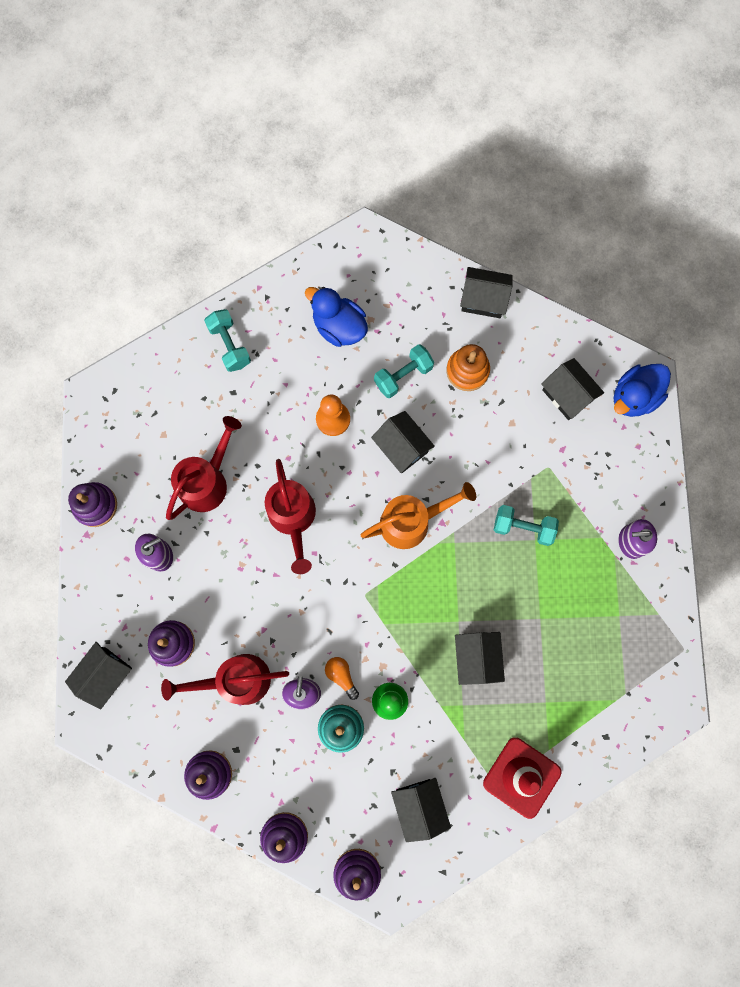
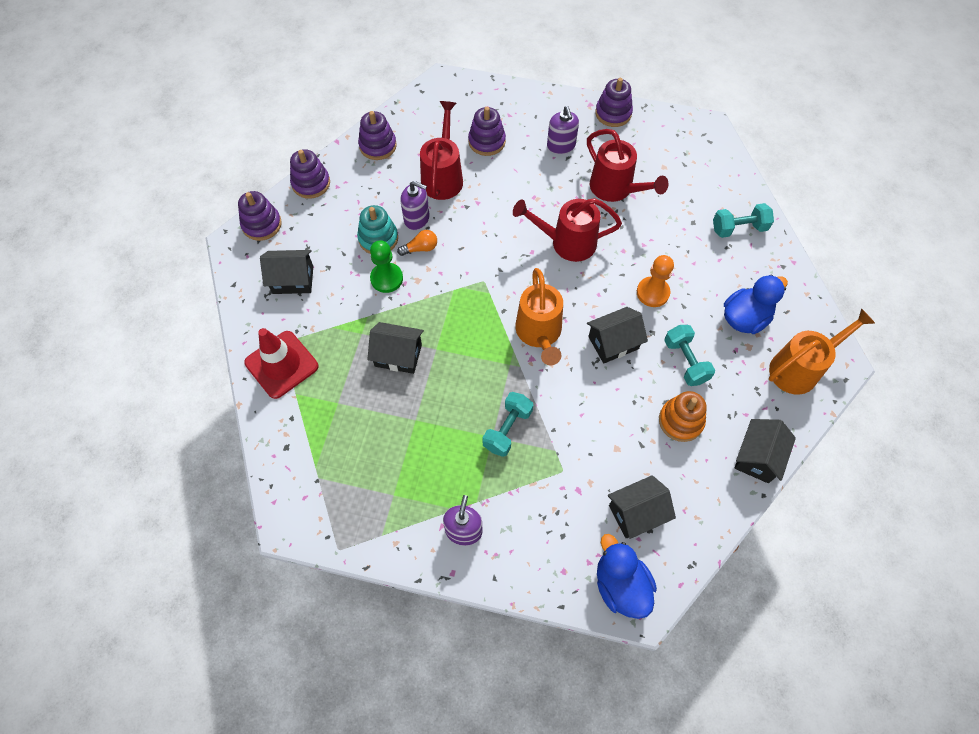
camera: 105 degrees right, 15 degrees down
black house [65,642,132,710] -> none
none -> orange watering can [769,308,875,395]

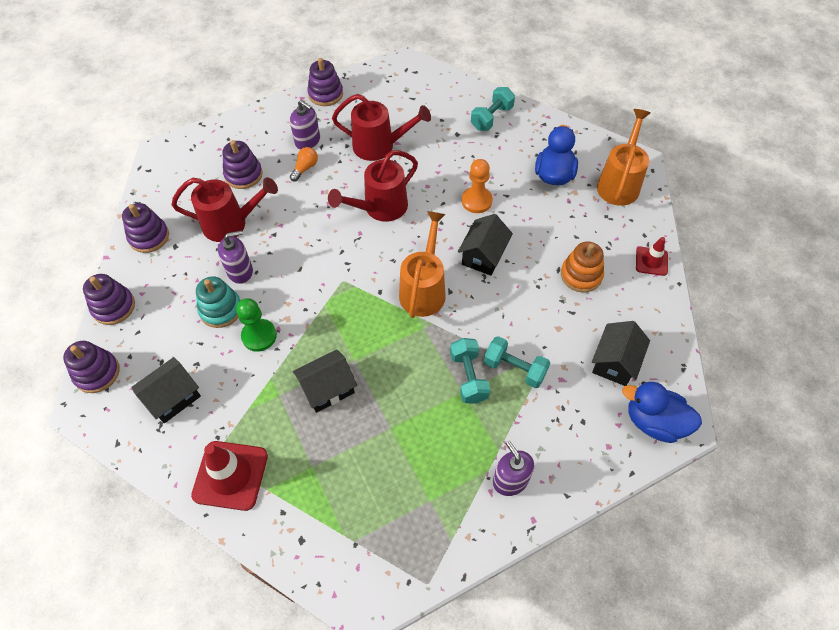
camera: 40 degrees left, 5 degrees down
orange light bulb [397,230,437,256] -> orange light bulb moved to [290,147,318,182]
red watering can [420,101,463,200] -> red watering can turned 120 degrees clockwise [171,177,278,242]
orange watering can [515,268,563,365] -> orange watering can turned 120 degrees counterclockwise [399,211,446,318]
turquoise dumbbell [664,325,715,386] -> turquoise dumbbell moved to [484,336,550,388]
black house [734,419,796,483] -> red traffic cone [636,237,668,276]

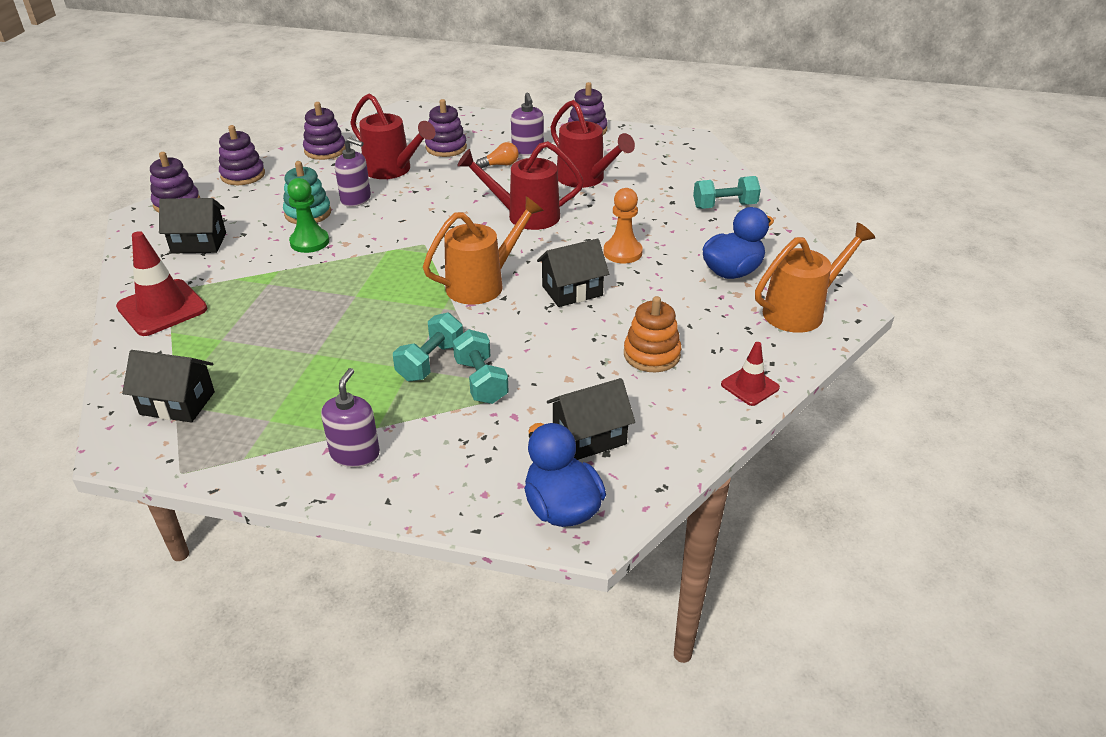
camera: 40 degrees right, 20 degrees down
black house [293,350,357,413] -> black house moved to [122,350,215,423]

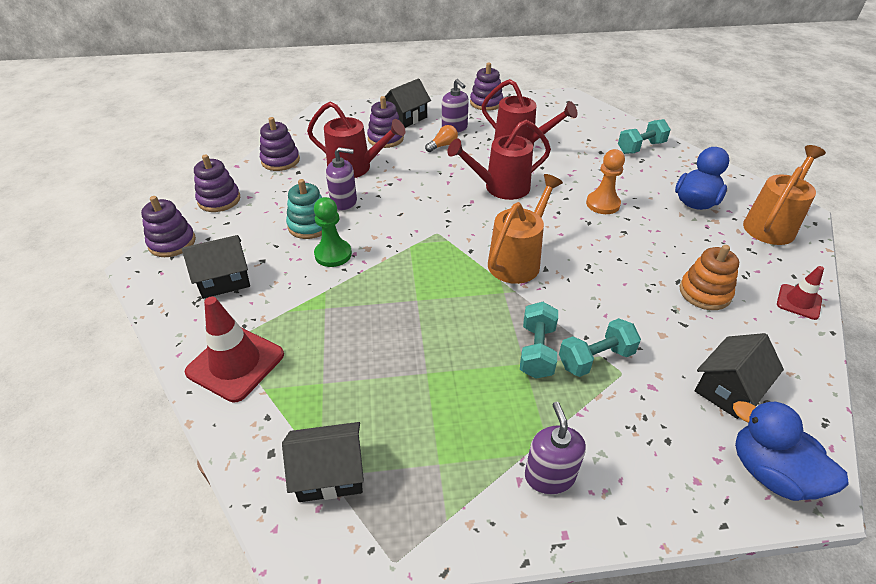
camera: 20 degrees left, 5 degrees up
turquoise dumbbell [453,329,509,404] -> turquoise dumbbell turned 75 degrees counterclockwise [559,318,641,377]
black house [537,239,609,307] -> black house moved to [385,78,431,128]

